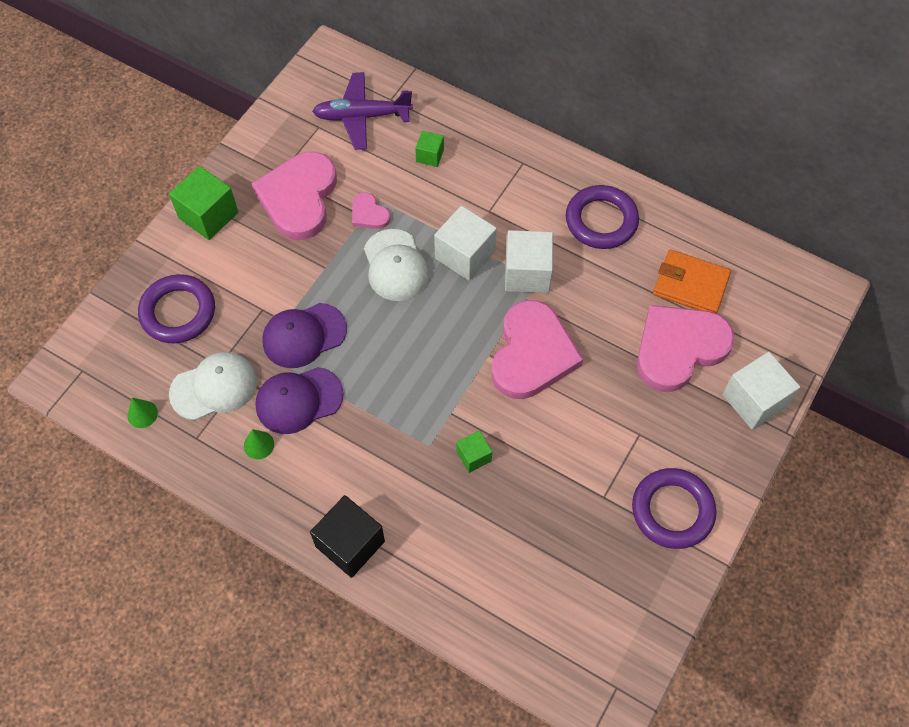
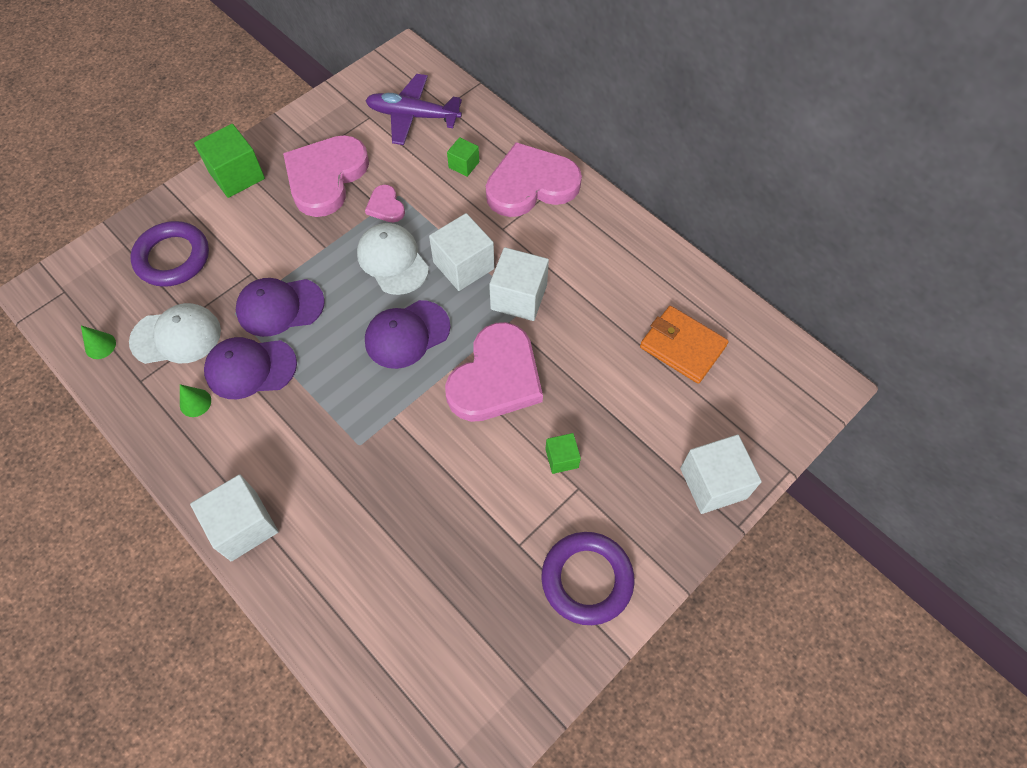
camera: 15 degrees right, 0 degrees up
black cube [310,495,385,578] -> white cube [190,474,279,561]
white cap [364,229,429,301] -> white cap turned 150 degrees clockwise [357,223,429,295]
green cube [457,430,492,473] -> green cube moved to [545,433,581,474]
purple ring [566,185,639,249] -> none
pink heart [637,305,735,392] -> pink heart moved to [486,142,582,217]
none -> purple cap [365,300,450,369]

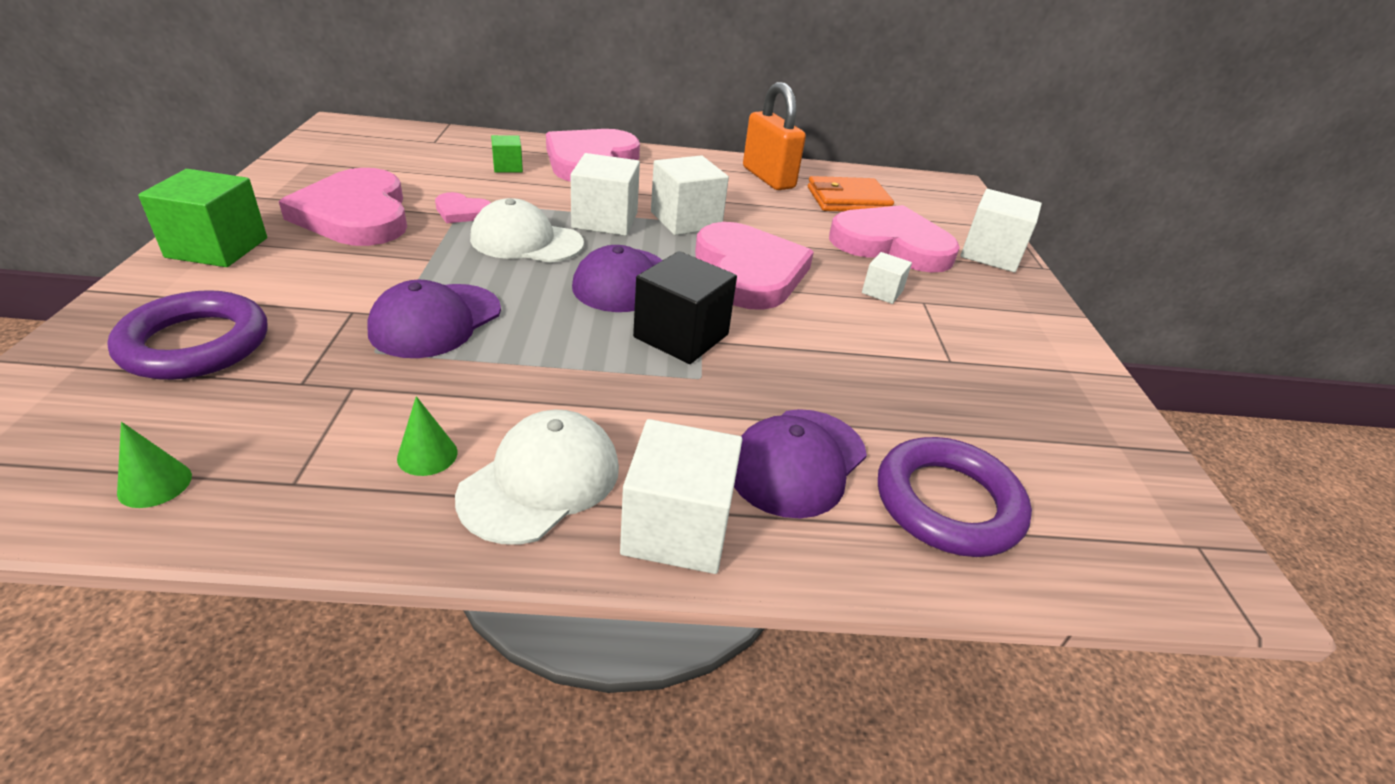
camera: 50 degrees left, 25 degrees down
white cap [129,303,221,364] -> white cap moved to [455,410,619,545]
purple cap [204,337,297,399] -> purple cap moved to [734,409,867,518]
purple plane [365,74,462,145] -> none
purple ring [541,532,634,625] -> purple ring moved to [878,437,1032,557]
green cube [545,433,581,474] -> white cube [862,252,912,304]
none -> black cube [633,251,737,364]
none -> orange padlock [743,82,806,190]
none -> pink heart [829,205,960,273]

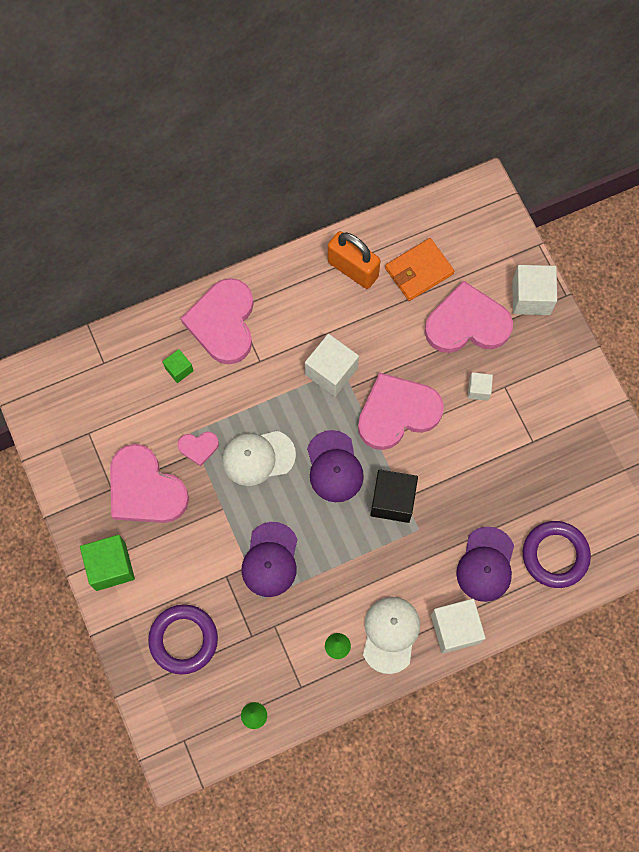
camera: 20 degrees left, 35 degrees up
white cube [571,153,640,236] -> none
pink heart [695,222,814,310] -> pink heart turned 75 degrees counterclockwise [358,373,444,450]

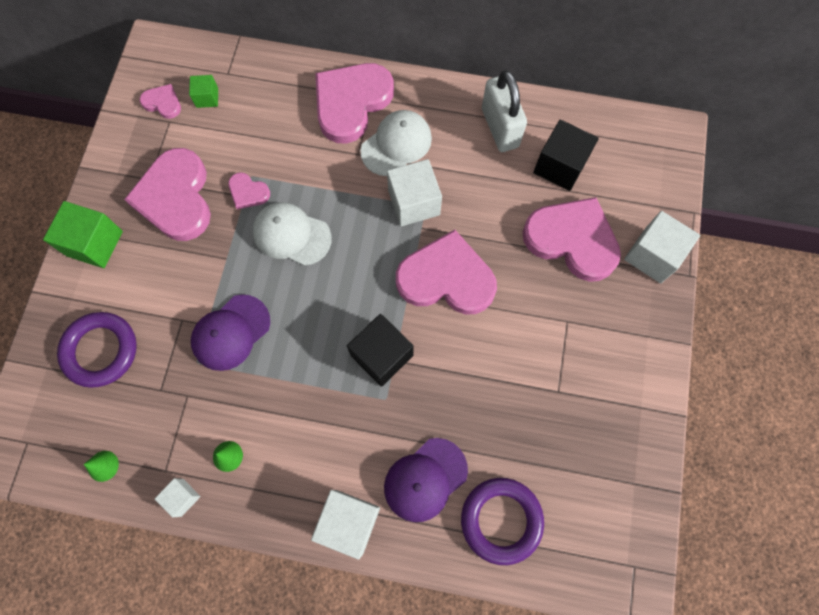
camera: 35 degrees right, 0 degrees up
green cube [163,349,194,383] -> green cube moved to [189,75,218,108]
purple cap [307,430,364,502] -> none
orange padlock [328,231,381,289] -> white padlock [482,70,527,152]
white cap [363,597,420,674] -> white cap moved to [360,110,432,176]
orange wallet [385,238,454,301] -> black cube [533,119,599,191]
white cube [468,372,493,401] -> white cube moved to [155,478,201,518]
none -> pink heart [140,84,181,119]

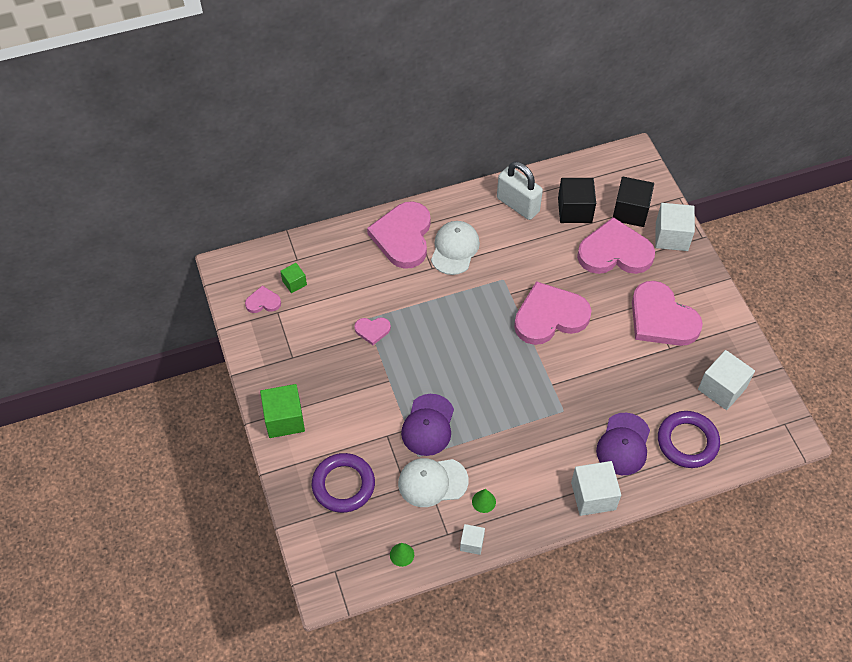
camera: 30 degrees left, 15 degrees down
pink heart [124,148,211,241] -> pink heart moved to [632,281,703,346]
white cap [253,202,332,266] -> white cap moved to [398,458,469,507]
black cube [347,314,414,387] -> black cube moved to [613,176,654,227]
white cube [387,159,442,226] -> white cube moved to [698,350,755,410]

